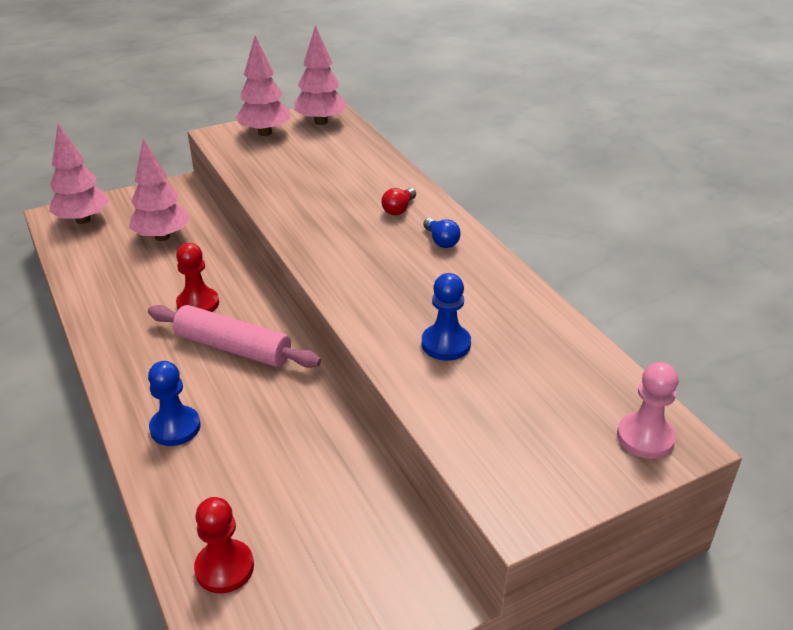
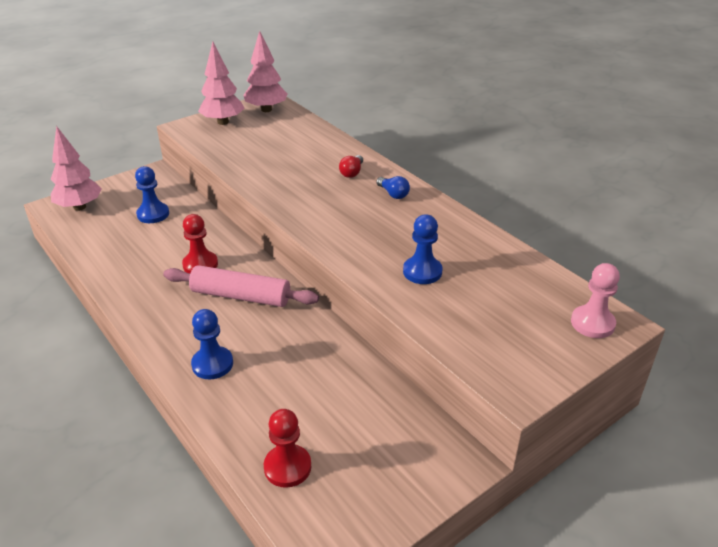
camera: 10 degrees left, 0 degrees up
pink tree [129,139,190,241] -> blue pawn [135,166,169,223]

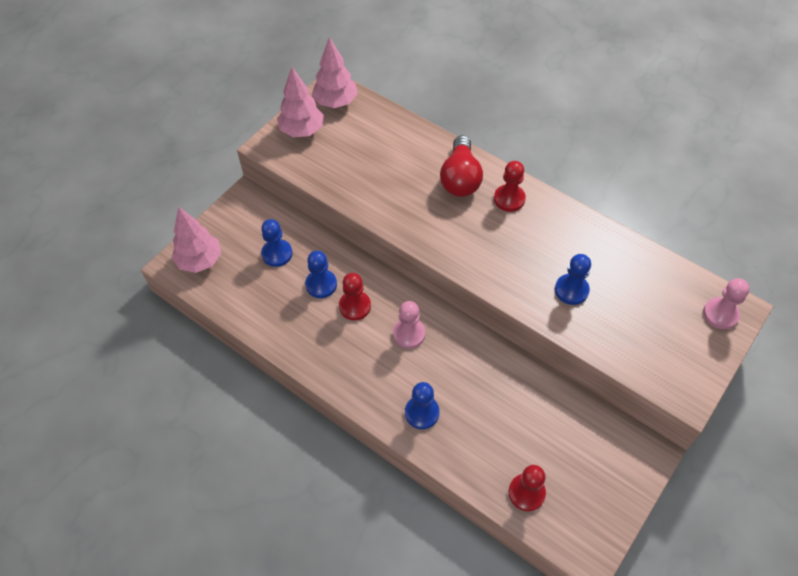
camera: 15 degrees left, 20 degrees up
pink rolling pin [163,265,319,307] -> pink pawn [393,301,425,349]
red light bulb [339,155,363,178] -> red light bulb [440,135,483,197], size x2.04
blue light bulb [376,176,410,199] -> red pawn [494,161,526,212]
none -> blue pawn [305,251,337,298]

